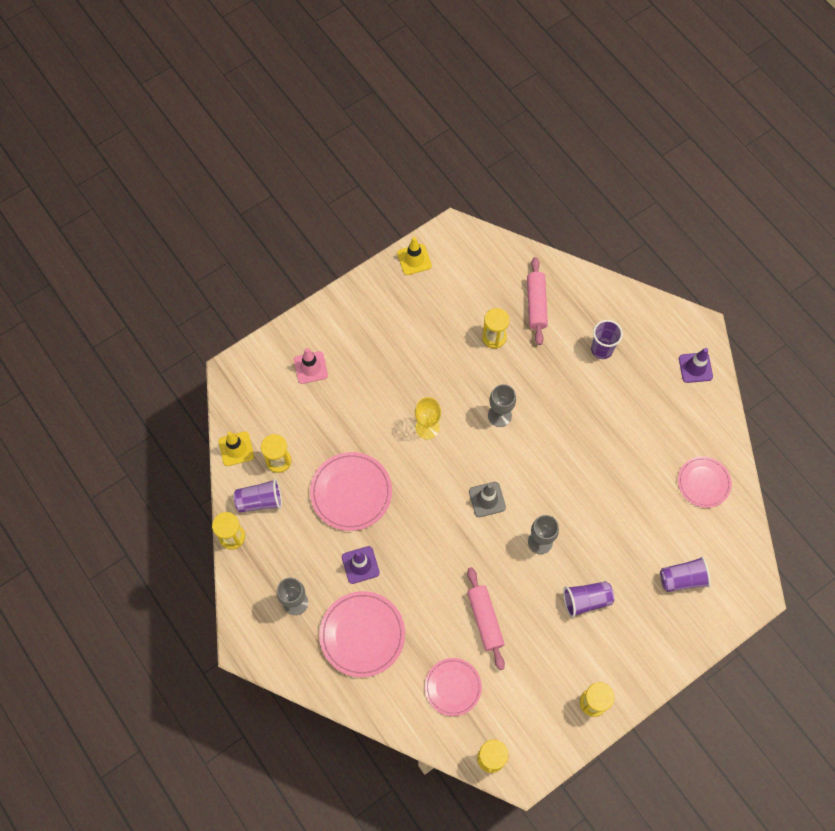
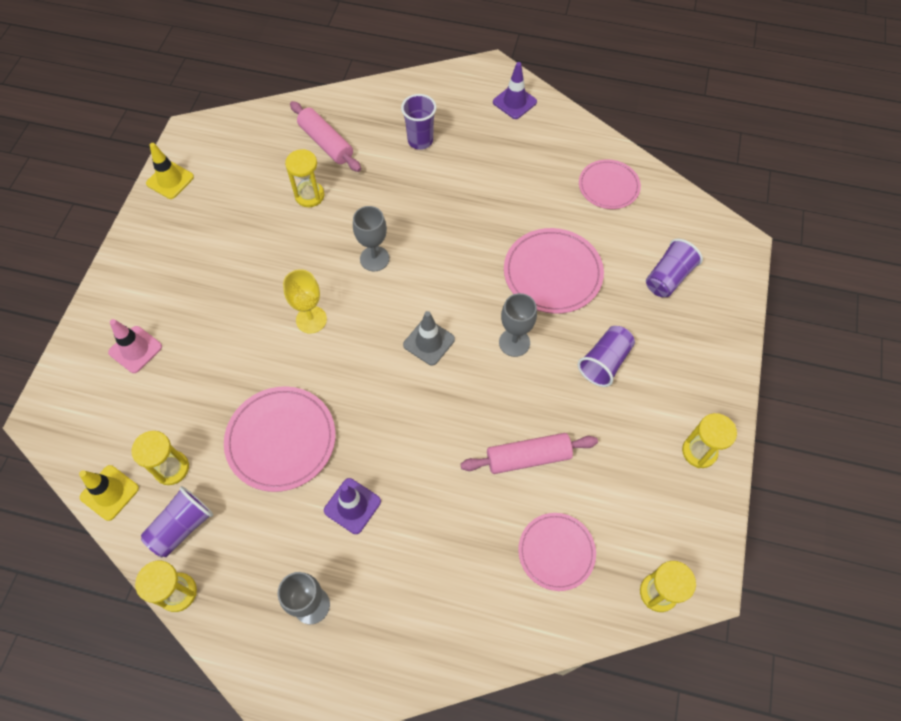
camera: 40 degrees left, 5 degrees down
pink plate [319,591,405,677] -> pink plate moved to [504,228,604,314]
pink rolling pin [467,567,505,670] -> pink rolling pin turned 45 degrees counterclockwise [461,433,598,474]

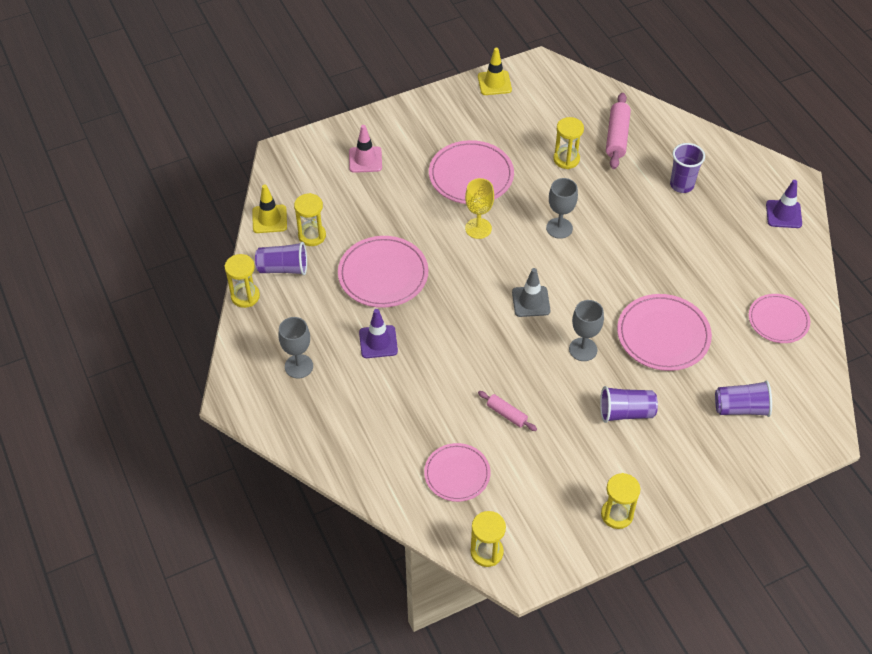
camera: 50 degrees right, 10 degrees down
pink rolling pin [461,433,598,474] -> pink rolling pin [478,391,537,431], size x0.59
none -> pink plate [429,140,514,204]

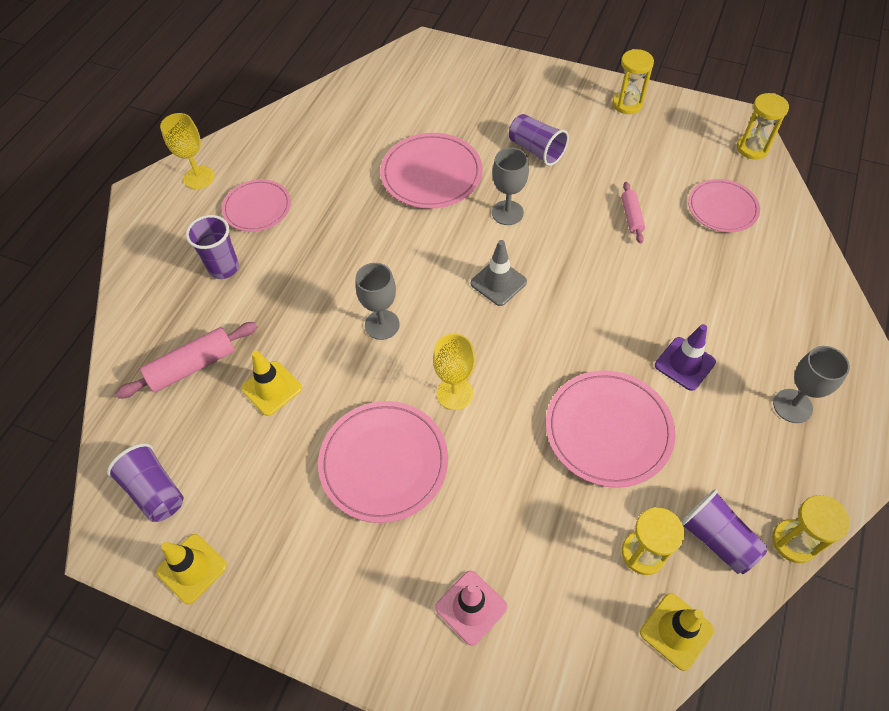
camera: 130 degrees left, 5 degrees up
yellow hourglass [553,117,584,169] -> yellow traffic cone [241,351,302,416]
purple cup [715,380,772,417] -> purple cup moved to [107,443,184,522]
pink plate [749,294,810,343] -> pink plate moved to [222,179,291,232]
purple traffic cone [766,180,802,228] -> yellow goblet [160,113,215,189]

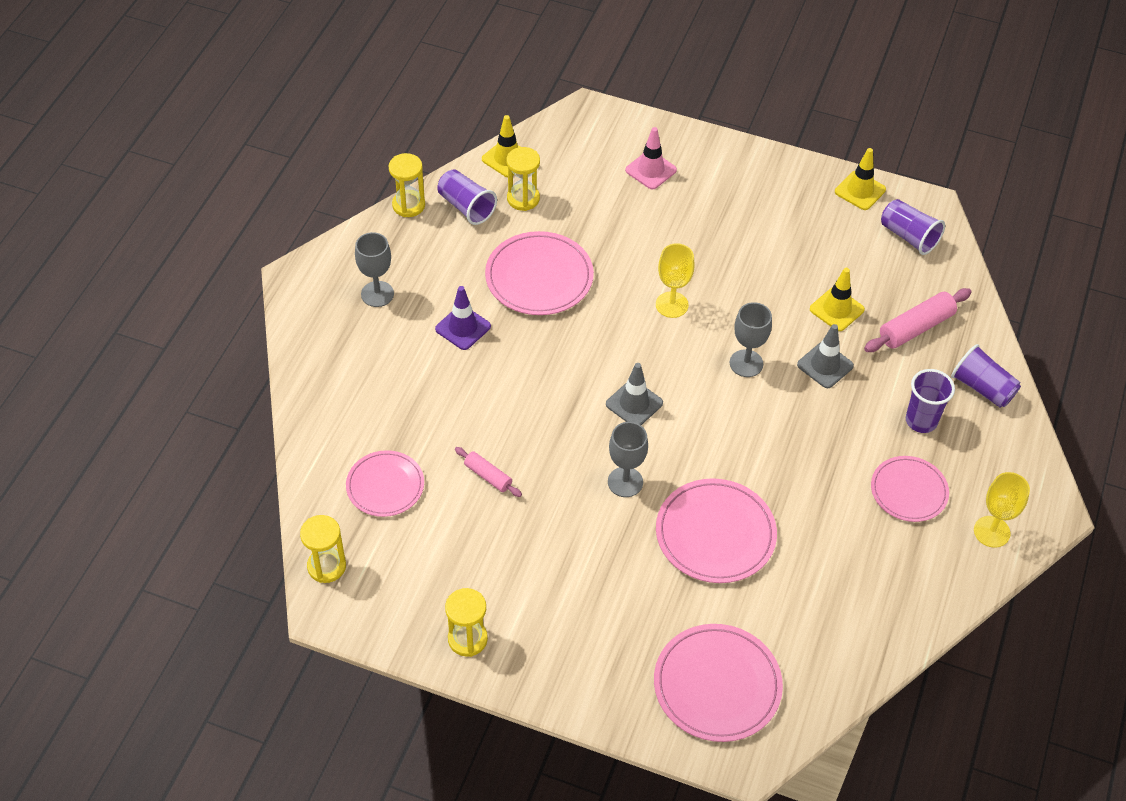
camera: 175 degrees right, 5 degrees down
pink plate [318,401,448,523] -> pink plate moved to [654,624,783,742]
purple cup [509,114,569,166] -> purple cup moved to [951,344,1021,407]
pink rolling pin [621,182,645,244] -> pink rolling pin turned 45 degrees counterclockwise [455,447,522,497]
none -> grey traffic cone [797,324,854,388]

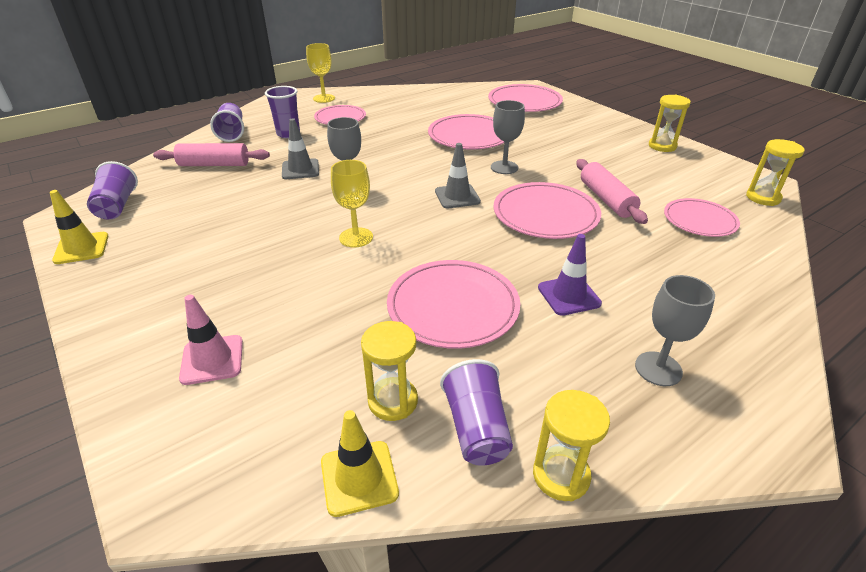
camera: 145 degrees left, 15 degrees down
pink rolling pin [455,447,522,497] -> pink rolling pin [576,159,648,224], size x1.69
yellow traffic cone [810,268,865,331] -> none
none -> pink plate [494,182,601,239]

